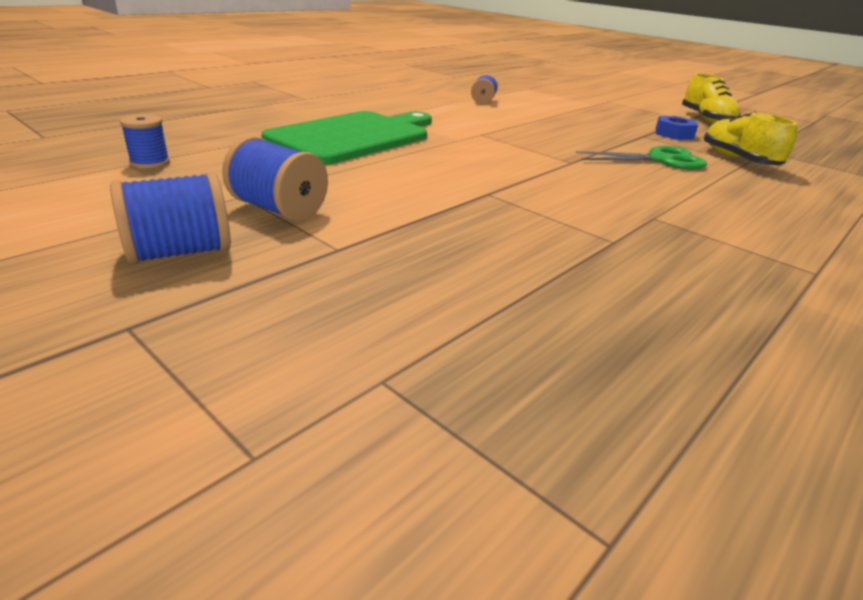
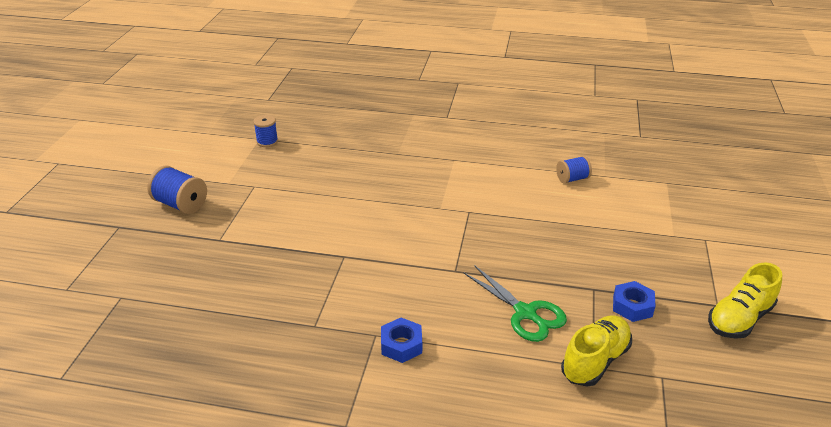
camera: 60 degrees right, 5 degrees up
blue spool [222,136,328,221] -> none
green cutting board [261,111,432,165] -> none
none -> blue nut [381,318,422,363]

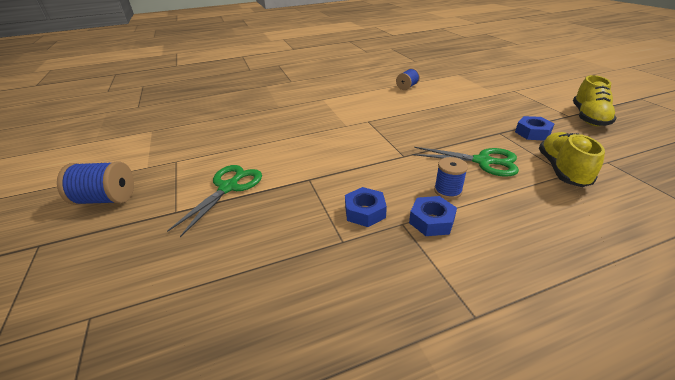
camera: 30 degrees left, 0 degrees up
blue spool [253,115,278,147] -> blue spool moved to [434,157,468,199]
none -> green scissors [167,165,262,237]
none -> blue nut [345,187,387,227]

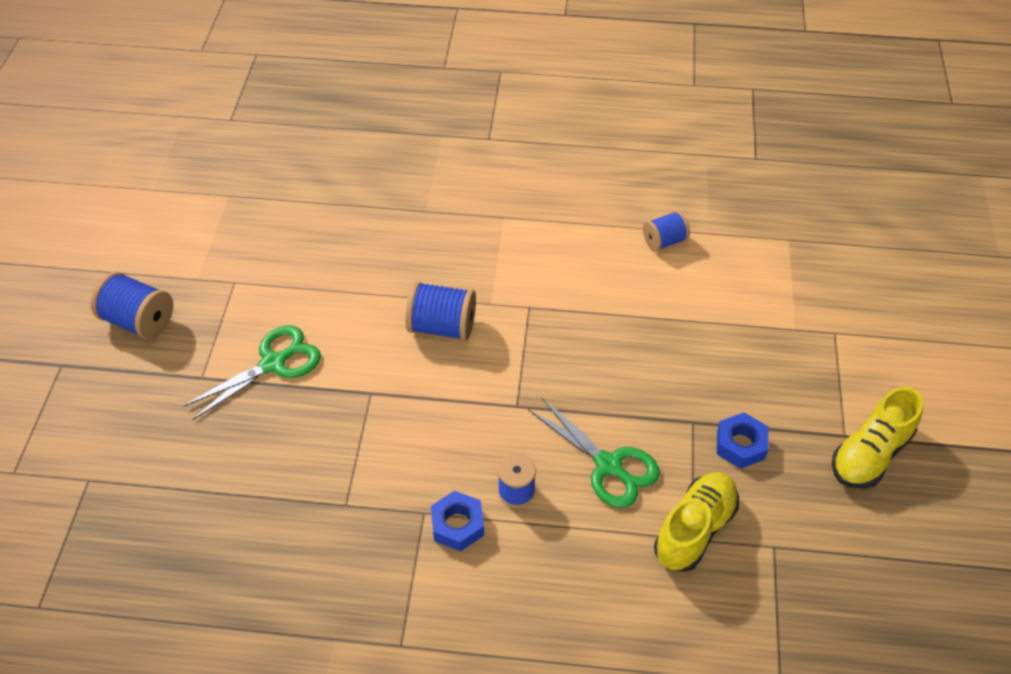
camera: 25 degrees right, 15 degrees up
blue nut [345,187,387,227] -> none
none -> blue spool [405,281,476,341]

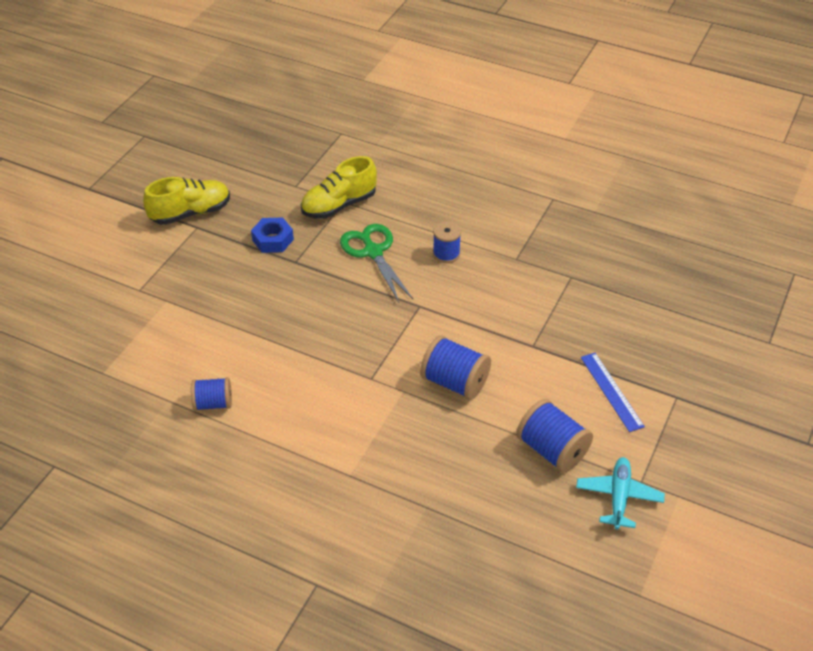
camera: 160 degrees left, 5 degrees down
blue spool [91,272,173,340] -> blue spool moved to [516,399,593,473]
green scissors [183,325,321,420] -> blue ruler [581,353,645,432]
blue nut [431,491,484,551] -> none
none -> turquoise plane [576,457,665,530]

